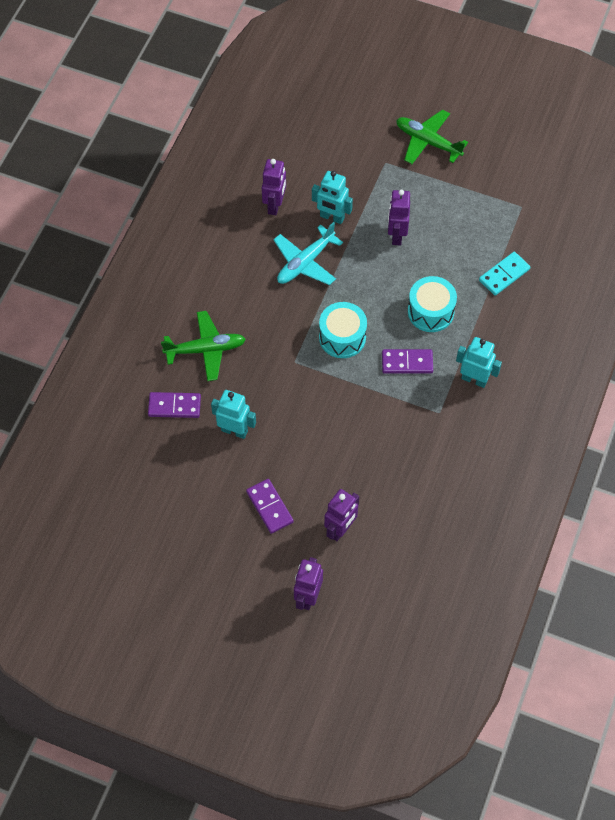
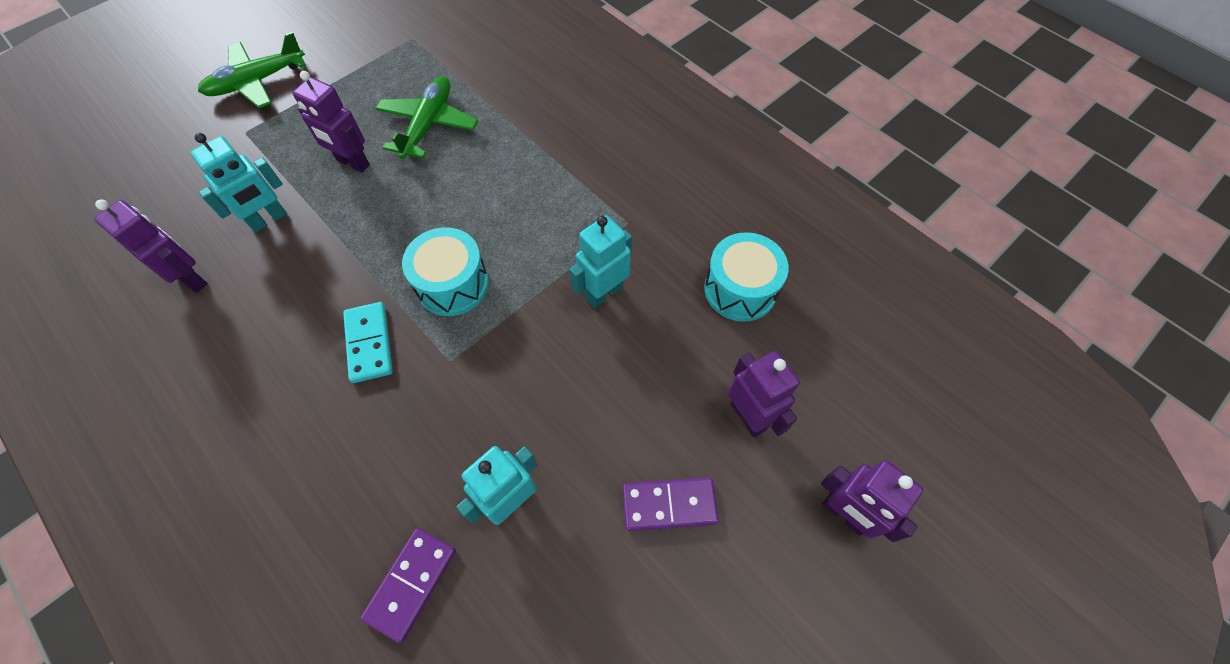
camera: 65 degrees left, 0 degrees up
green plane [161,311,246,381] -> green plane moved to [375,76,478,159]
turquoise plane [273,222,343,285] -> none
purple domino [382,349,433,374] -> none
turquoise drum [408,276,457,332] -> turquoise drum moved to [704,232,789,322]
turquoise robot [456,337,502,388] -> turquoise robot moved to [569,215,632,308]
turquoise domino [479,252,530,296] -> turquoise domino moved to [343,302,393,383]

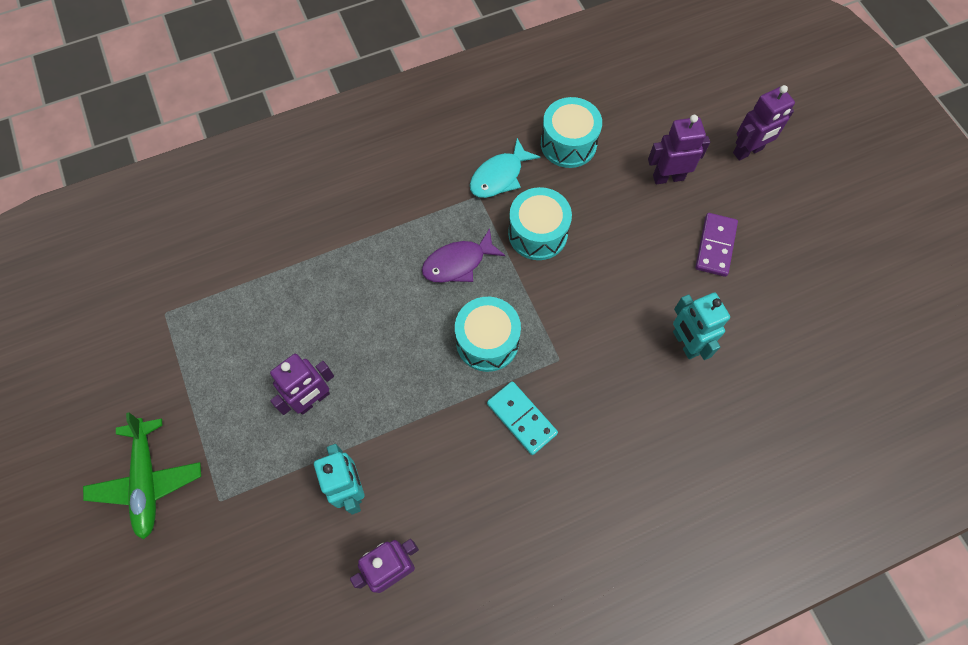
camera: 70 degrees left, 5 degrees up
turquoise domino [343,302,393,383] -> turquoise domino turned 45 degrees clockwise [487,381,558,455]
purple domino [360,528,456,643] -> none
green plane [375,76,478,159] -> none
turquoise robot [569,215,632,308] -> turquoise drum [508,187,572,260]
none -> purple fish [422,228,505,283]
none -> turquoise fish [470,138,540,198]

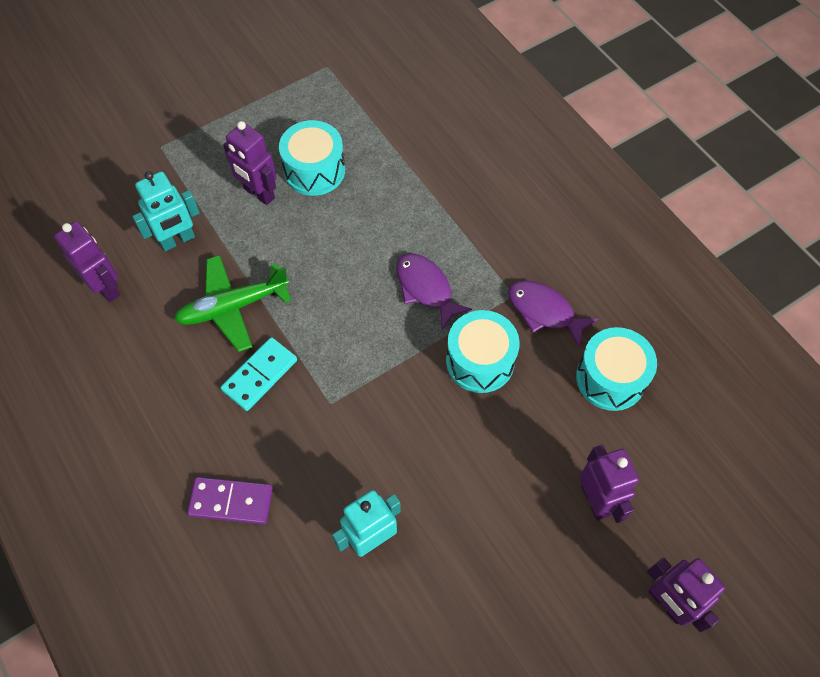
camera: 80 degrees right, 5 degrees down
green plane [83,413,201,539] -> green plane moved to [174,255,291,352]
turquoise drum [455,297,521,372] -> turquoise drum moved to [279,120,345,196]
turquoise fish [470,138,540,198] -> purple fish [508,280,598,347]
purple domino [695,213,738,277] -> purple domino moved to [187,477,273,524]

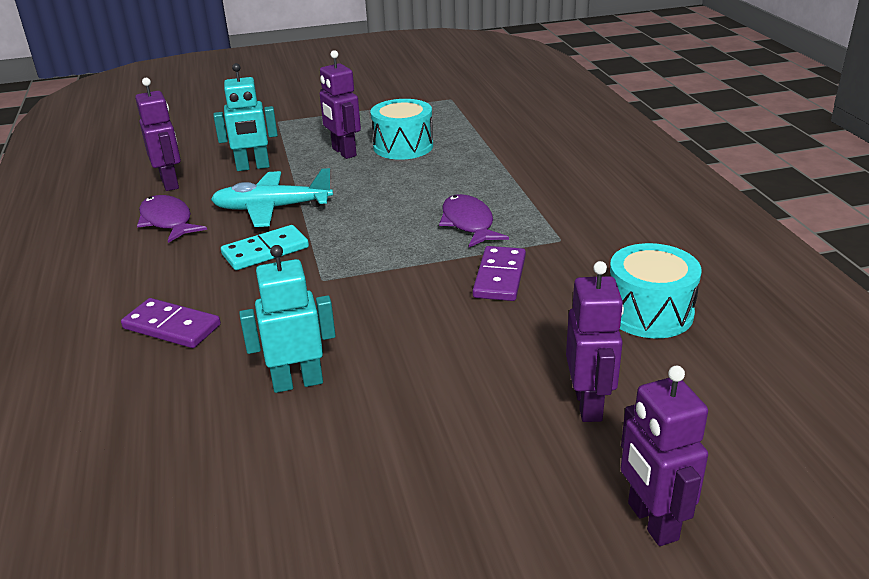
camera: 20 degrees right, 30 degrees down
green plane [174,255,291,352] -> turquoise plane [211,168,333,227]
turquoise drum [446,310,520,393] -> purple domino [473,246,526,301]
purple fish [508,280,598,347] -> purple fish moved to [137,195,207,243]

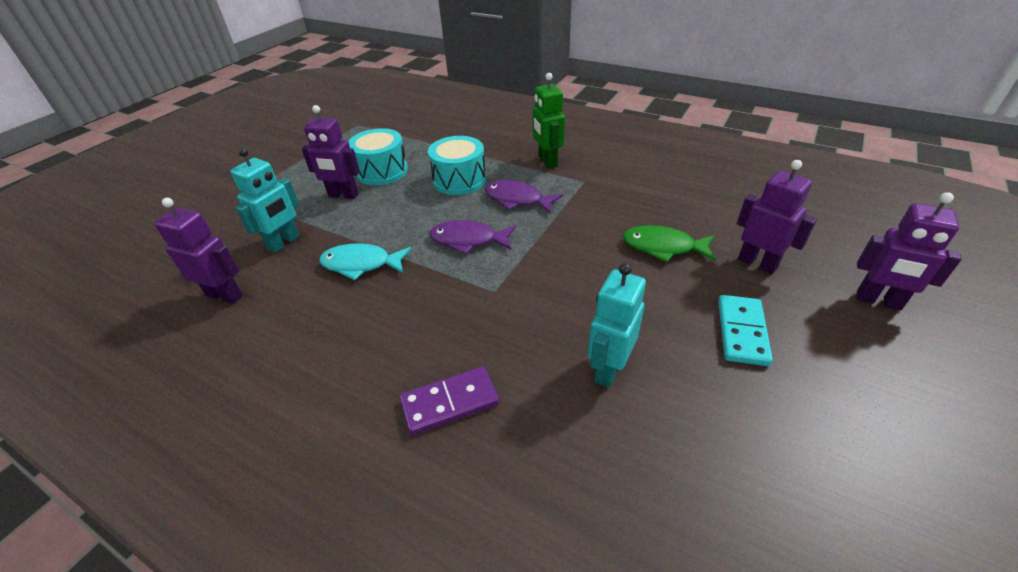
camera: 45 degrees left, 10 degrees up
purple fish [137,195,207,243] -> purple fish moved to [429,220,516,255]
turquoise plane [211,168,333,227] -> turquoise fish [319,243,411,280]
turquoise domino [221,225,309,270] -> turquoise domino moved to [718,295,773,366]
purple domino [473,246,526,301] -> none
turquoise drum [610,243,702,338] -> turquoise drum moved to [428,136,486,195]
none -> green robot [533,73,565,169]
none -> green fish [623,225,716,262]

